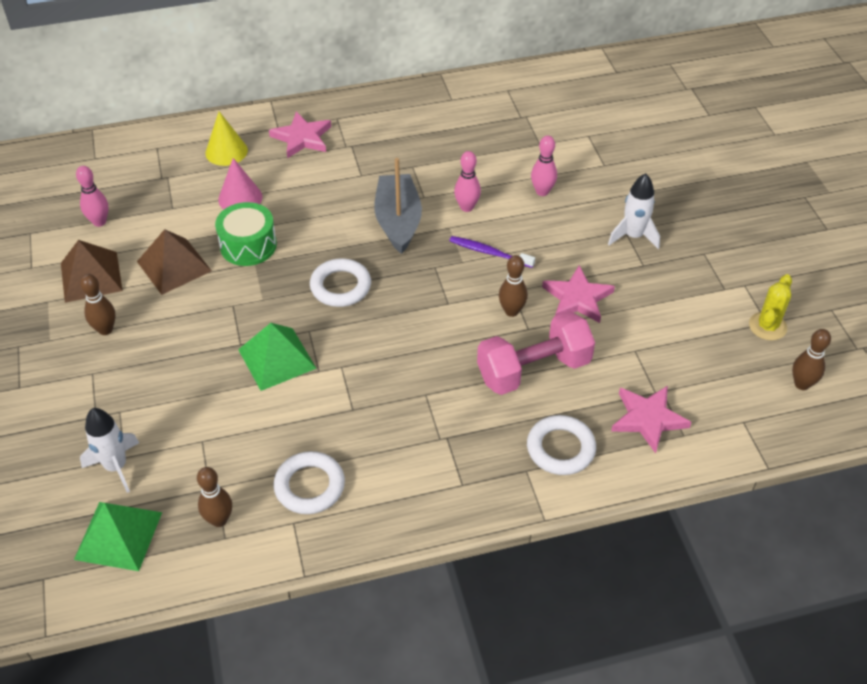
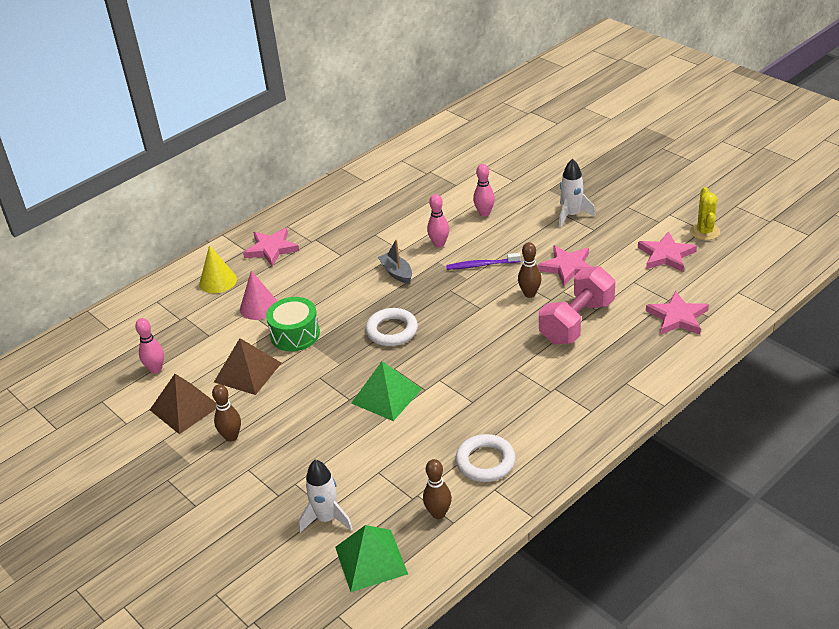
camera: 25 degrees left, 10 degrees down
grey boat [374,158,422,254] -> grey boat [378,240,412,284], size x0.57
white ring [527,415,596,475] -> none
brown bowling pin [792,329,831,390] -> none
none -> pink star [638,231,697,272]

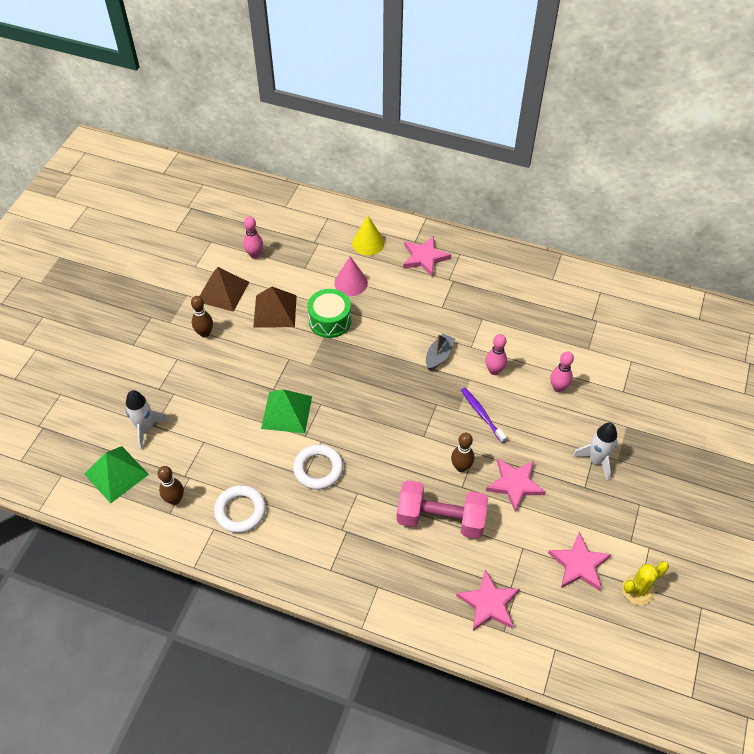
camera: 60 degrees right, 15 degrees up
white ring [365,308,418,346] -> white ring moved to [293,444,343,490]

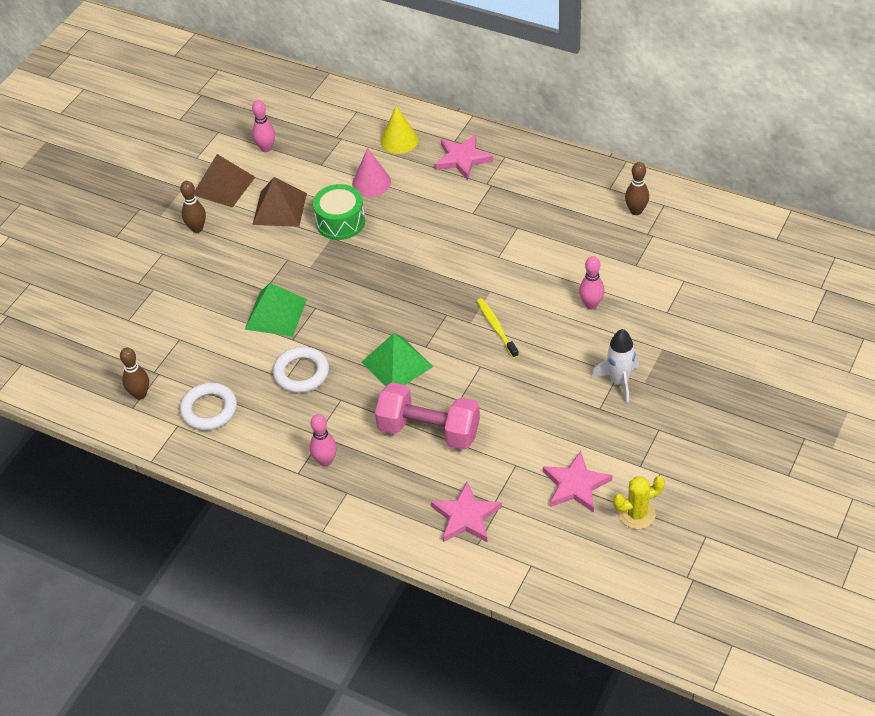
camera: 10 degrees right, 5 degrees down
green pyramid [84,446,149,503] -> green pyramid moved to [361,333,433,387]
white rocket [126,390,169,450] -> none
grey boat [426,333,455,371] -> none
brown bowling pin [451,433,474,472] -> brown bowling pin moved to [625,162,649,215]
purple toothbrush [461,388,507,443] -> yellow toothbrush [477,298,519,358]
pink bowling pin [486,334,507,375] -> pink bowling pin moved to [310,414,337,467]
pink star [486,458,546,512] -> none

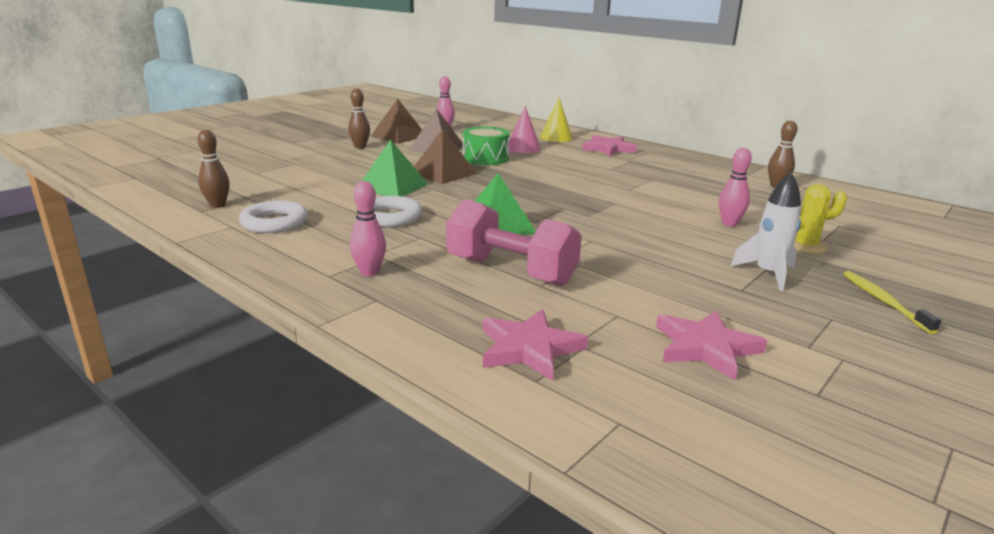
camera: 10 degrees right, 25 degrees down
yellow toothbrush [477,298,519,358] -> yellow toothbrush moved to [843,271,941,334]
yellow cactus [613,476,665,529] -> yellow cactus moved to [794,184,847,254]
none -> brown pyramid [414,129,477,184]

